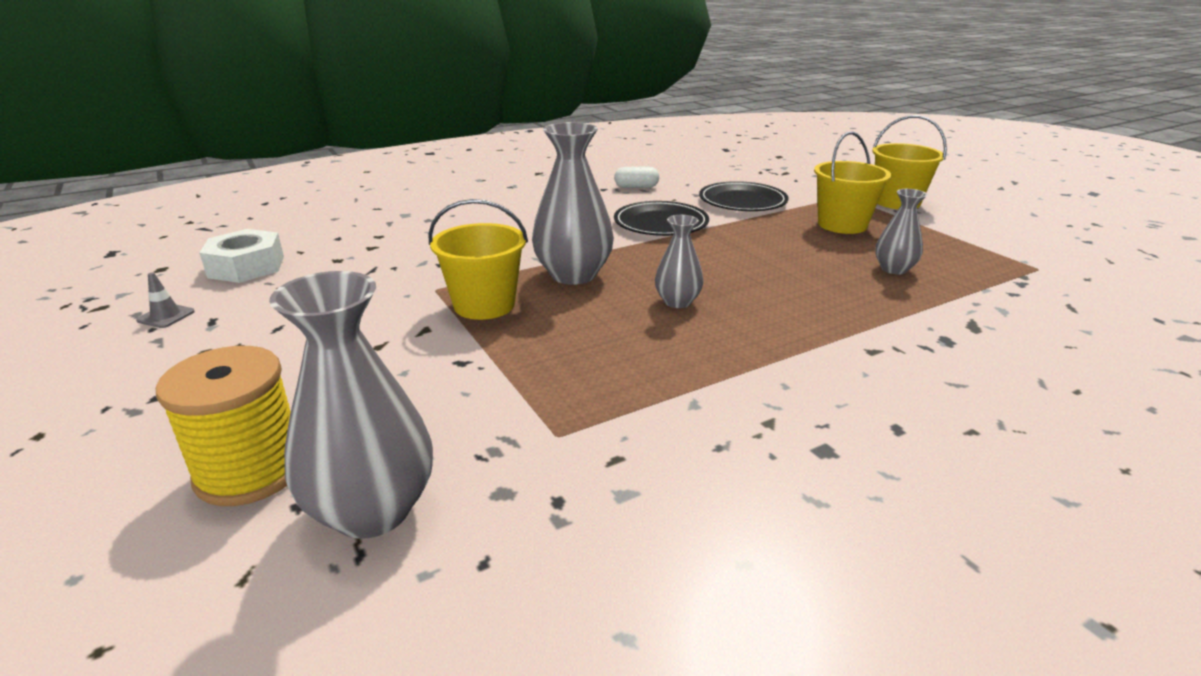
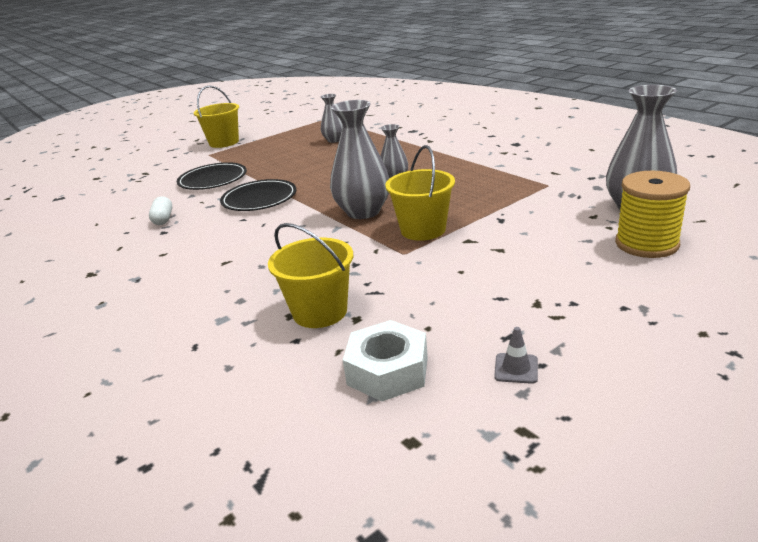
camera: 95 degrees left, 0 degrees up
yellow bucket [814,131,891,234] -> yellow bucket moved to [268,223,353,328]

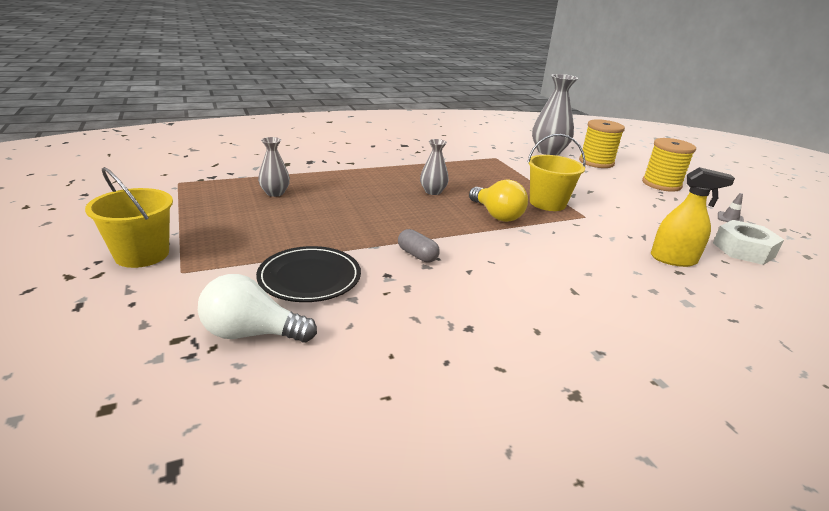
camera: 80 degrees left, 0 degrees up
white capsule [149,196,172,225] -> none
black plate [220,179,296,211] -> grey capsule [398,229,440,263]
yellow bucket [268,223,353,328] -> yellow spray bottle [651,167,735,267]
grey vase [330,100,390,219] -> yellow light bulb [469,180,528,222]
none -> white light bulb [198,274,317,343]
none -> yellow spool [642,138,696,192]

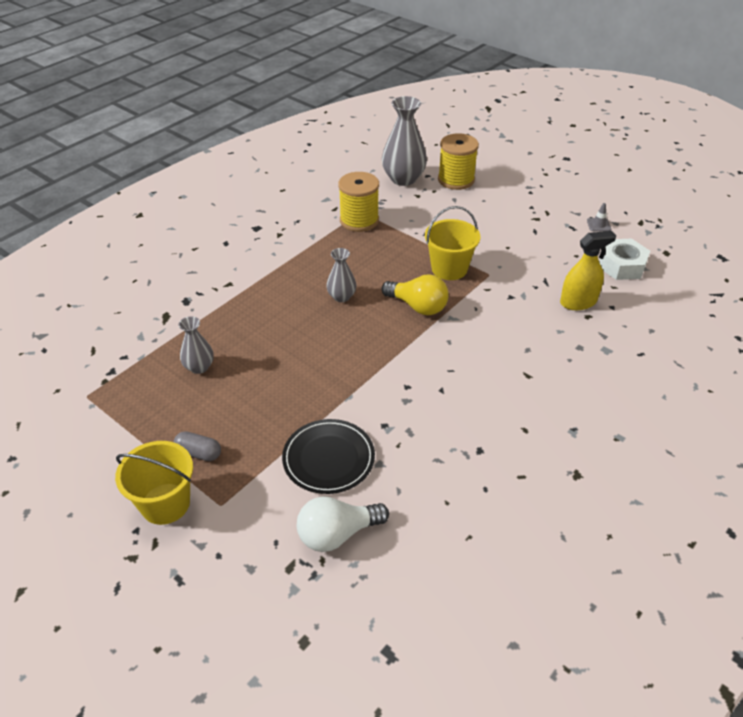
camera: 25 degrees left, 15 degrees up
grey capsule [398,229,440,263] -> grey capsule moved to [174,431,221,461]
yellow spool [642,138,696,192] -> yellow spool moved to [338,172,379,232]

